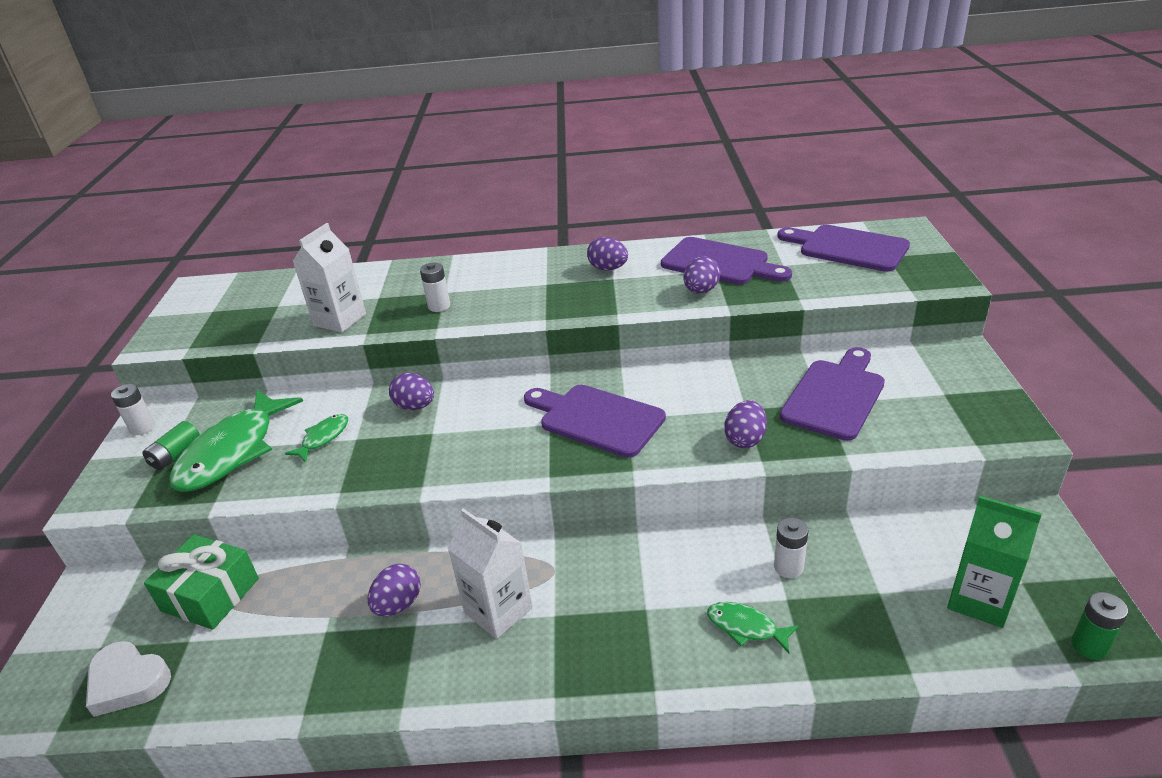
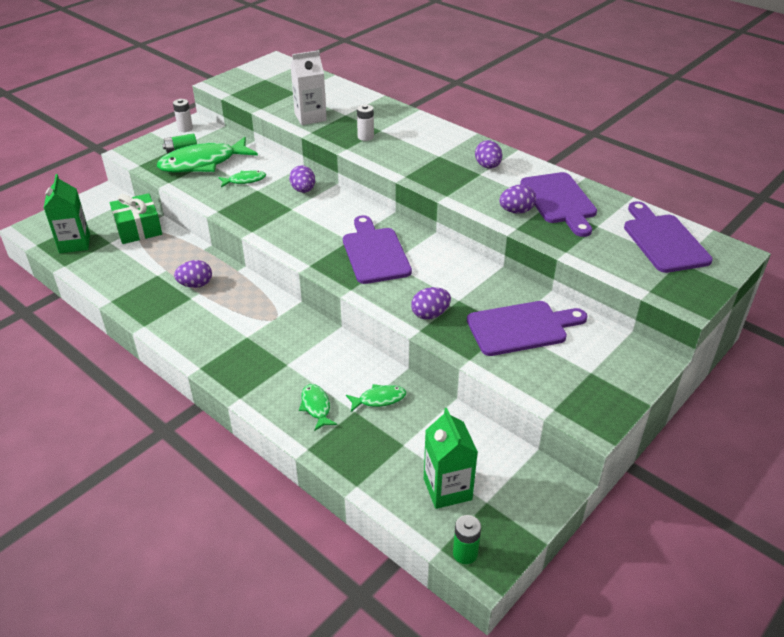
camera: 40 degrees right, 5 degrees up
white heart [86,641,171,717] -> green carton [44,174,90,253]
white carton [448,508,533,639] -> none
white battery [774,518,809,578] -> green fish [346,384,406,412]

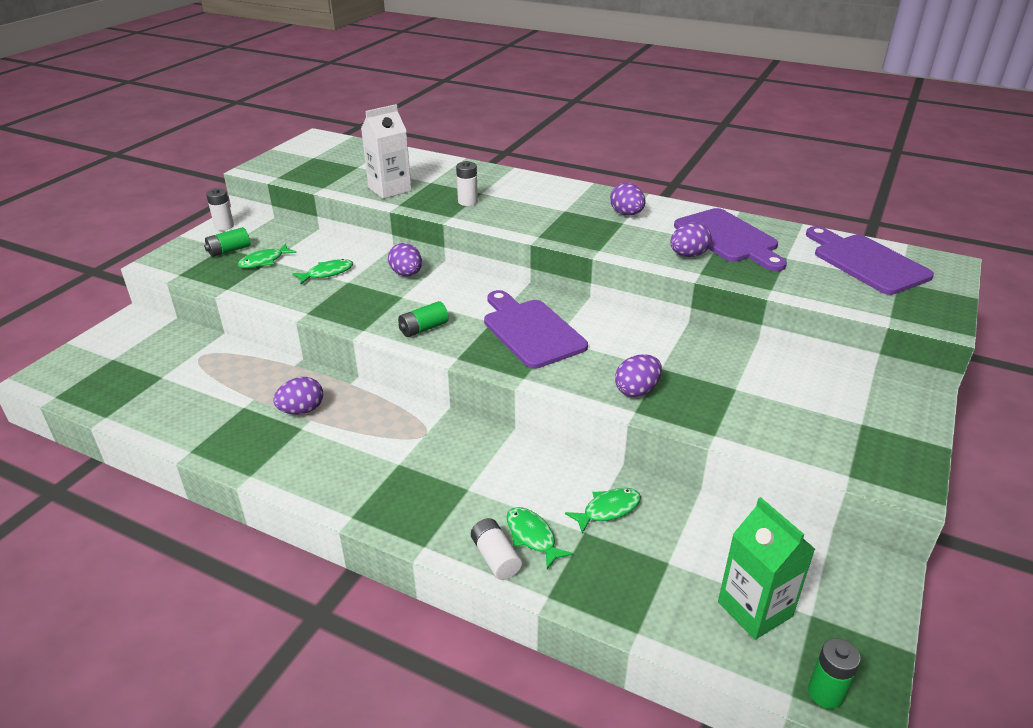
camera: 15 degrees left, 5 degrees down
green carton [44,174,90,253] -> none
green gift [110,193,162,244] -> none
green fish [157,137,258,173] -> green fish [237,244,297,268], size x0.47
purple cutting board [467,301,587,356] -> none
none -> green battery [398,301,449,337]
none -> white battery [471,518,522,580]

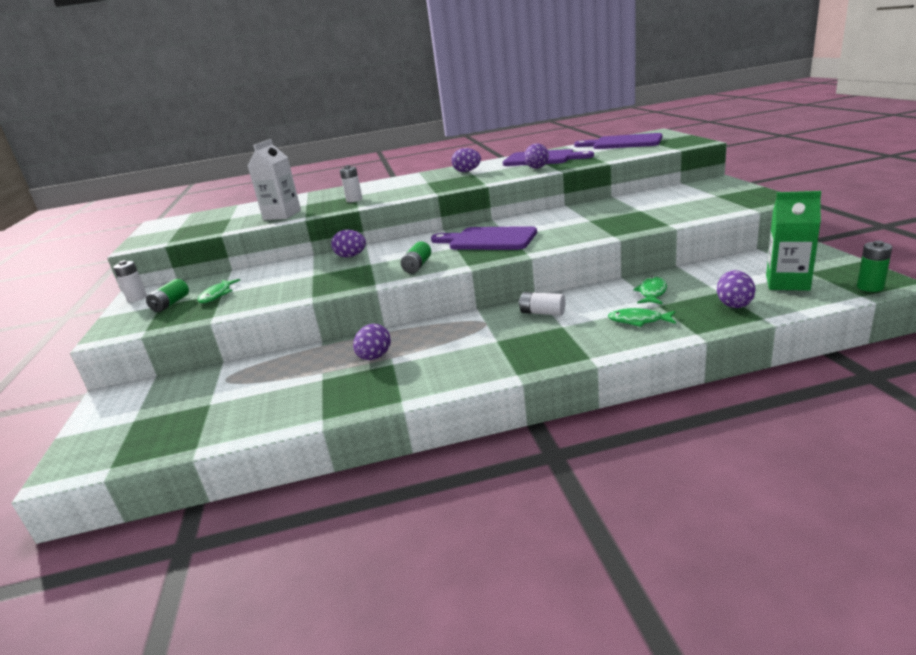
camera: 35 degrees left, 10 degrees down
green fish [293,259,353,284] -> none
white battery [471,518,522,580] -> white battery moved to [519,292,565,316]
purple egg [615,354,662,397] -> purple egg moved to [717,270,756,308]

